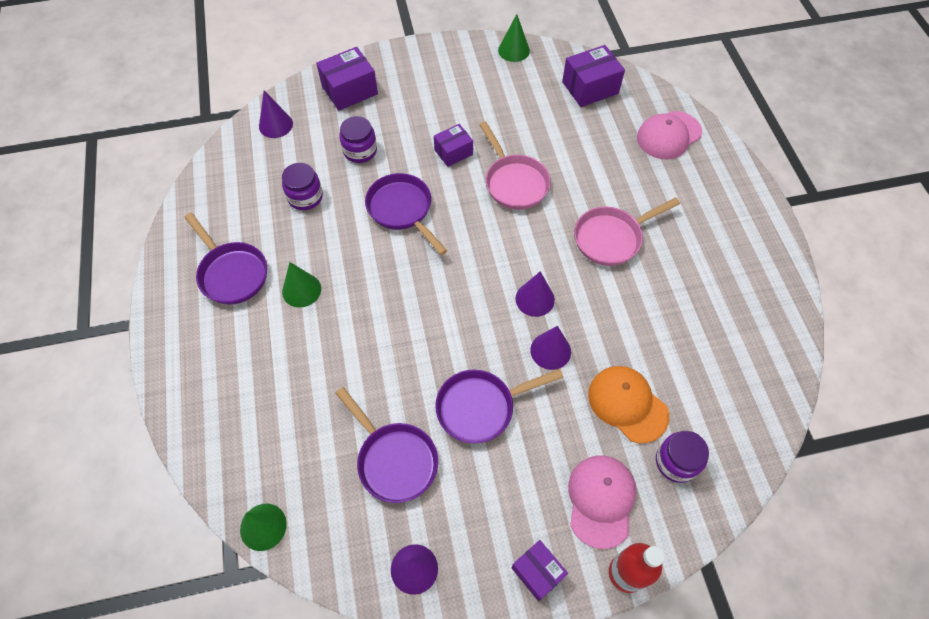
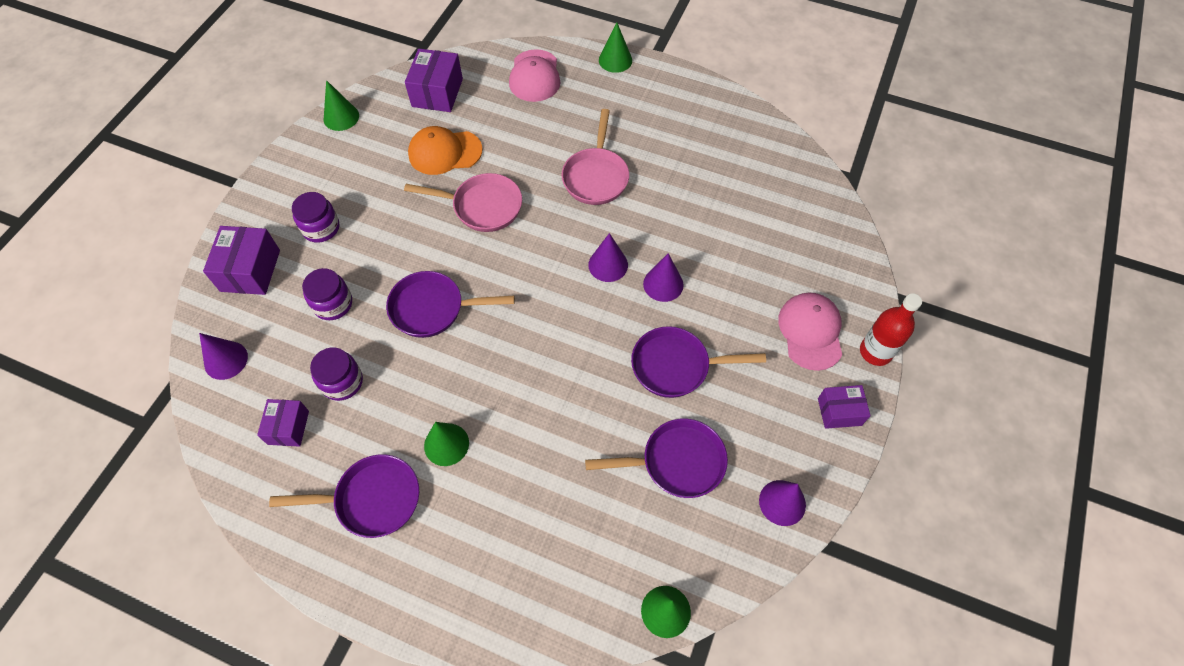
camera: 55 degrees left, 0 degrees up
purple box [434,124,473,167] -> purple box moved to [257,399,309,447]
purple pan [435,369,563,444] -> purple pan turned 75 degrees clockwise [631,326,766,398]
pink cap [568,455,636,549] -> pink cap turned 45 degrees clockwise [778,292,842,371]
orange cap [588,366,669,444] -> orange cap moved to [408,126,483,175]
purple jar [656,431,709,483] -> purple jar moved to [292,192,339,243]
none -> green cone [599,22,632,73]

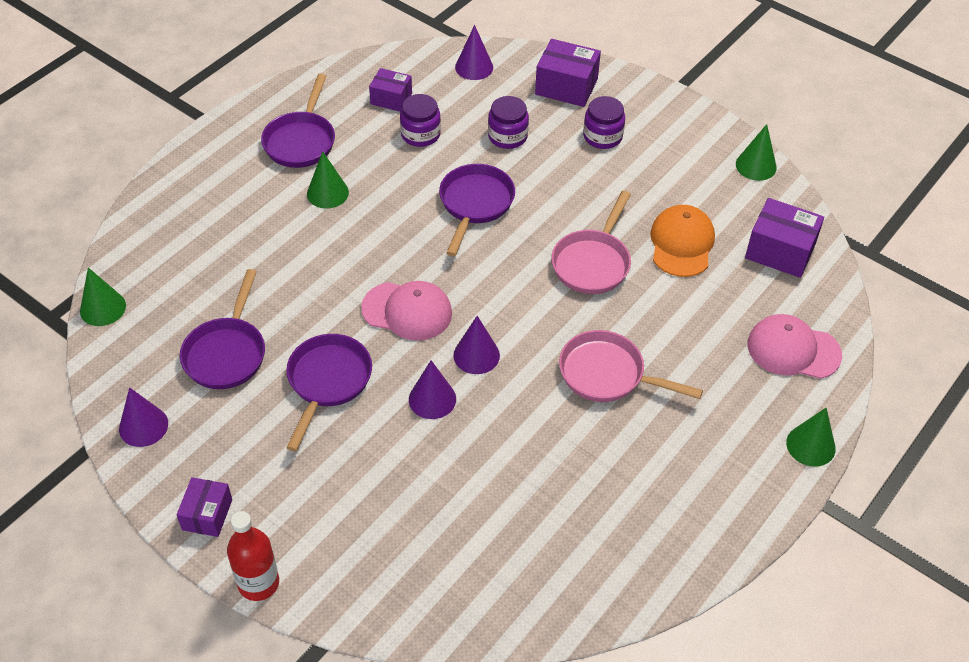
camera: 105 degrees right, 10 degrees down
pink cap [778,292,842,371] -> pink cap moved to [361,281,452,341]

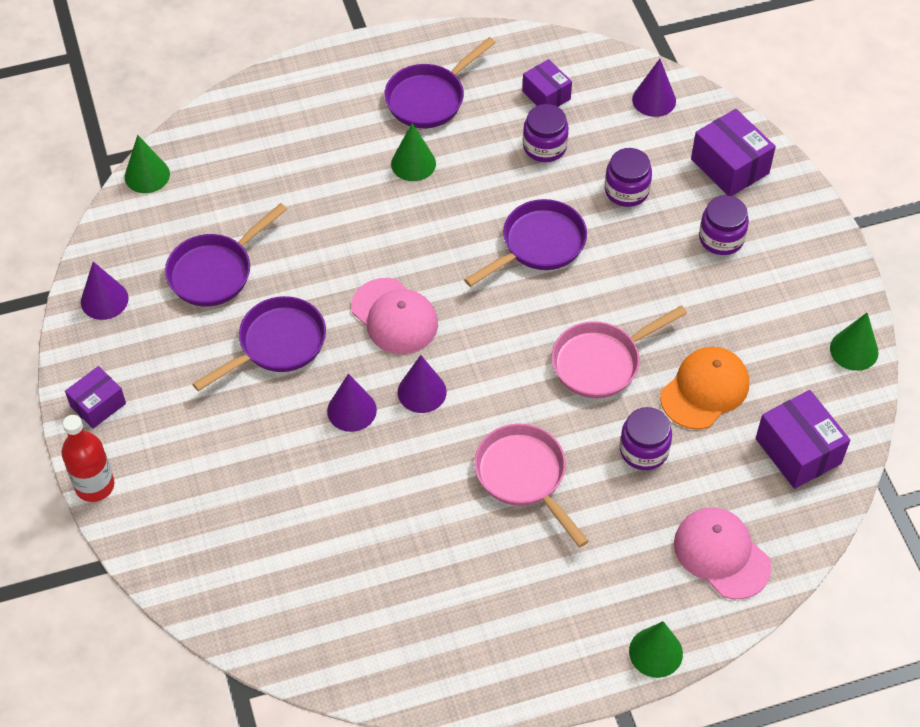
camera: 35 degrees right, 5 degrees up
none -> purple jar [620,407,672,470]

